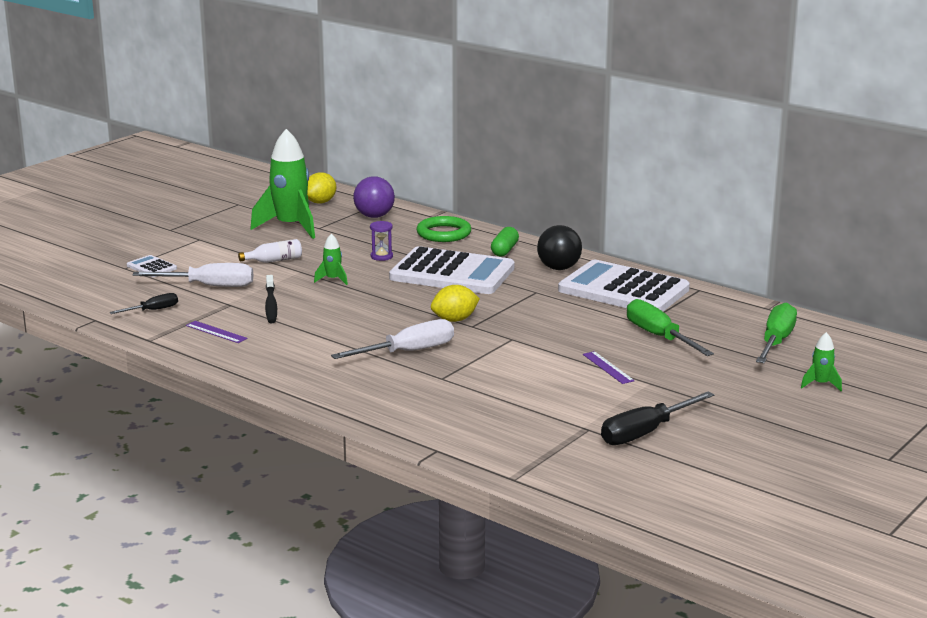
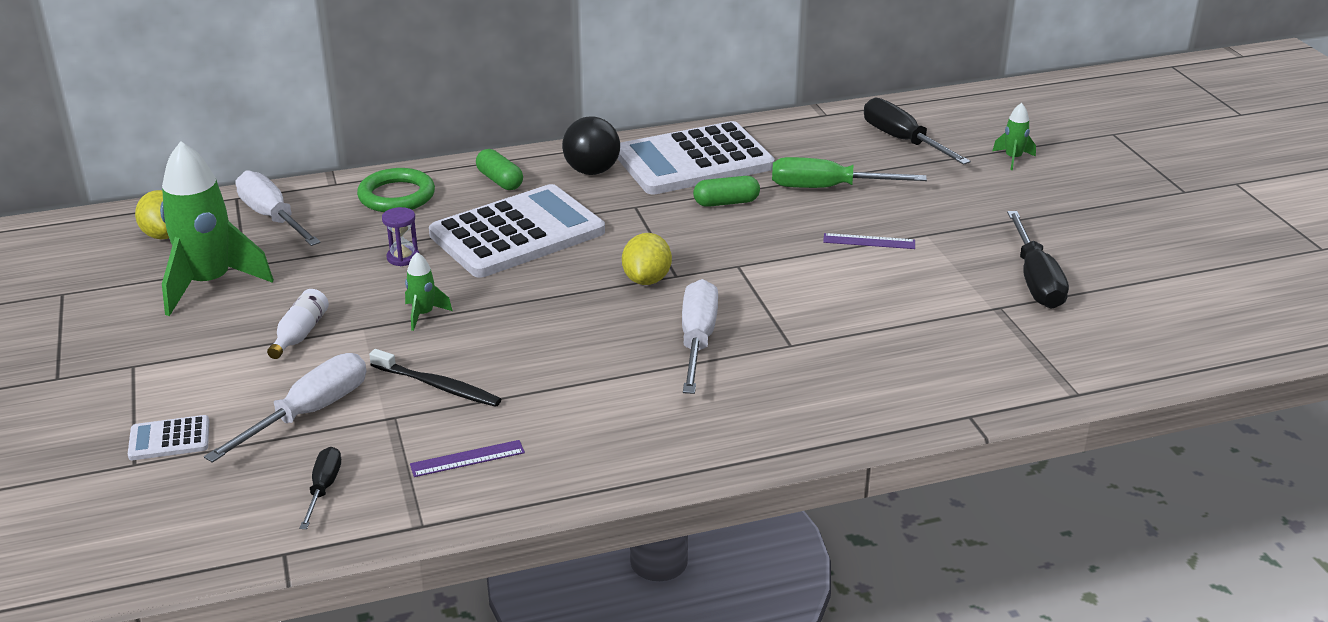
camera: 55 degrees left, 10 degrees up
purple ball [353,176,395,218] -> white screwdriver [235,170,321,246]
green screwdriver [756,302,797,363] -> black screwdriver [864,98,971,165]
none -> green capsule [693,176,760,207]

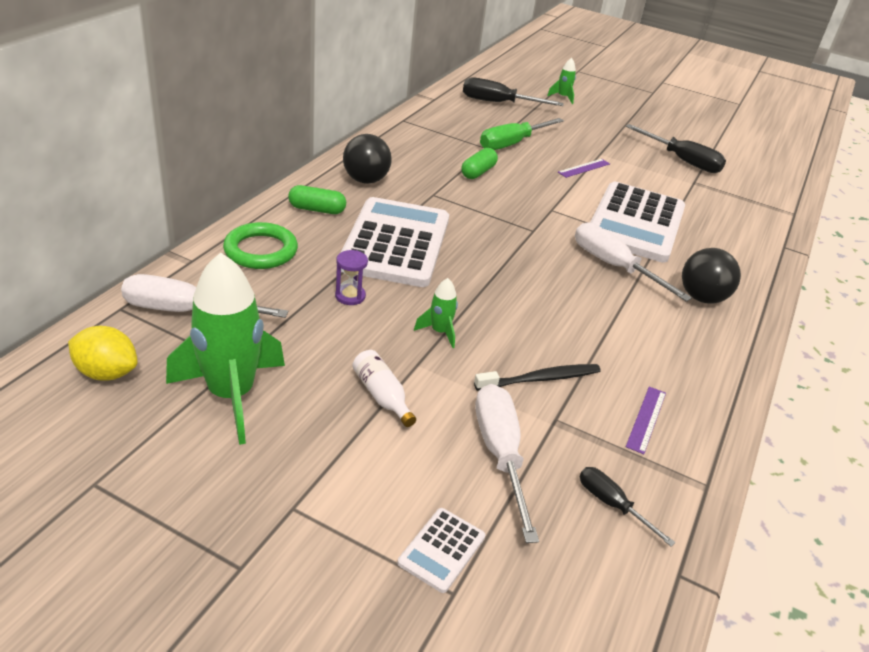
camera: 50 degrees left, 5 degrees up
white calculator [617,121,775,195] -> white calculator moved to [590,182,685,263]
yellow lemon [622,233,672,285] -> none
none -> black ball [682,248,741,304]

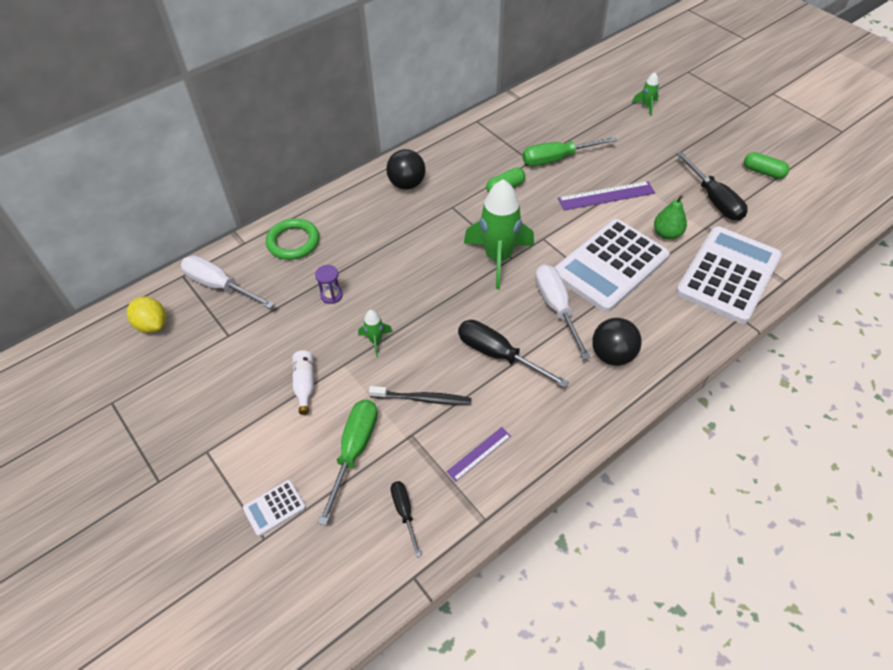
camera: 30 degrees right, 15 degrees up
green rocket [166,252,285,445] -> green rocket moved to [464,179,534,289]
green capsule [288,185,346,214] -> green capsule moved to [744,152,789,179]
white calculator [341,197,449,287] -> white calculator moved to [676,226,782,324]
black screwdriver [463,77,564,106] -> black screwdriver moved to [458,320,569,388]
white screwdriver [475,384,539,543] -> green screwdriver [318,400,378,525]
purple ruler [558,159,610,178] -> purple ruler [558,181,655,210], size x1.68
none -> green pear [654,195,687,240]

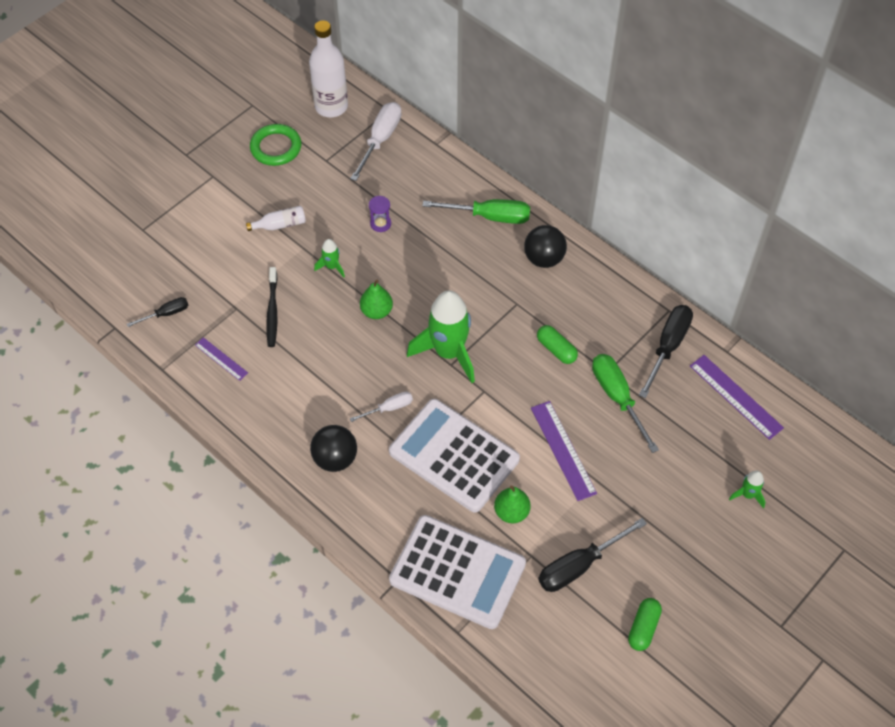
camera: 80 degrees right, 5 degrees up
yellow lemon [127,296,166,333] -> white bottle [309,21,348,117]
white calculator [243,480,306,536] -> none
green ring [266,218,319,260] -> green ring moved to [250,124,301,166]
green screwdriver [318,400,378,525] -> green screwdriver moved to [422,199,530,224]
black screwdriver [458,320,569,388] -> black screwdriver moved to [639,305,693,398]
white screwdriver [535,264,591,360] -> white screwdriver [350,391,413,422], size x0.56
none -> green pear [360,280,393,319]
none -> purple ruler [690,355,784,440]

